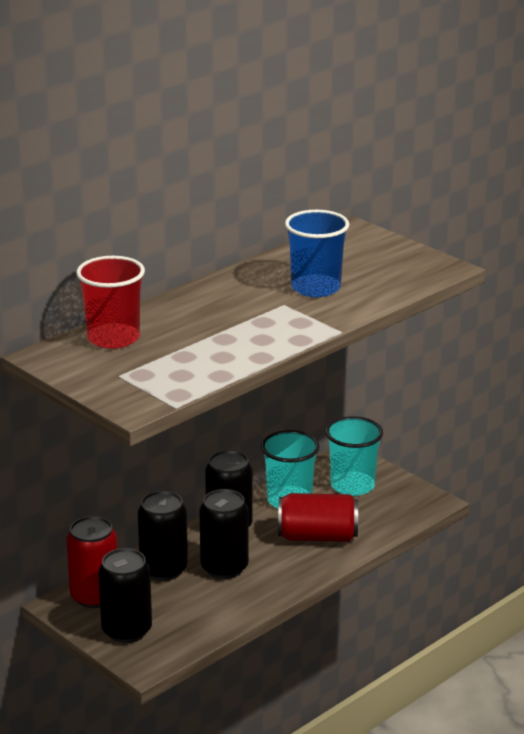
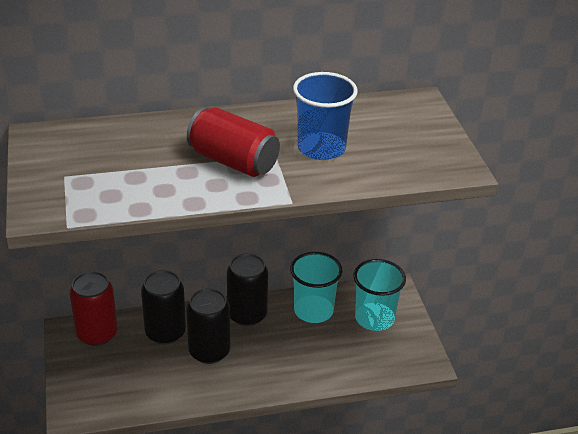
camera: 30 degrees right, 10 degrees up
red cup [76,256,145,349] -> none
black can [98,548,152,643] -> none
red can [278,493,358,542] -> red can moved to [187,107,280,177]

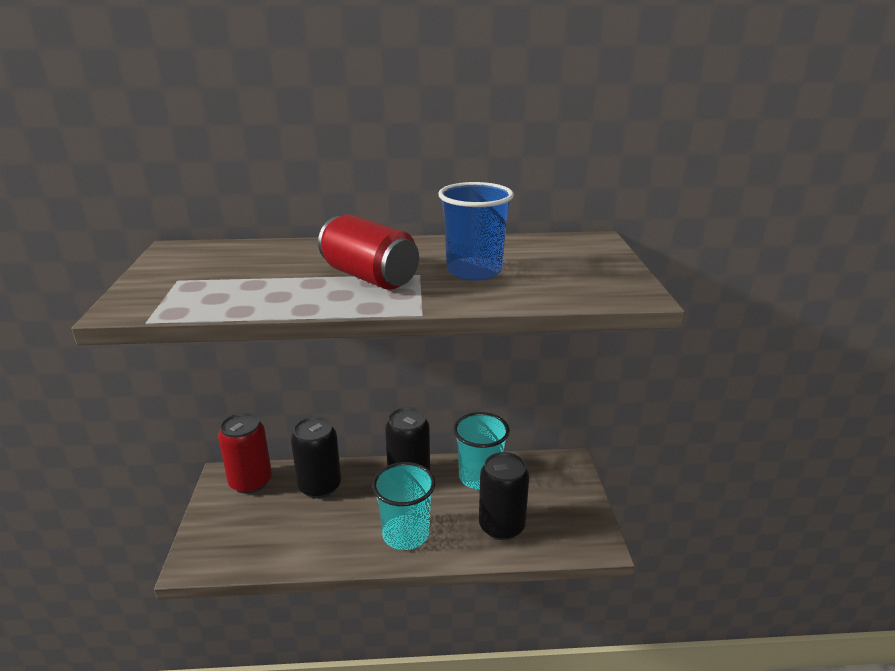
camera: 10 degrees right, 10 degrees down
black can [186,288,230,364] -> black can moved to [479,452,529,540]
turquoise cup [353,259,406,331] -> turquoise cup moved to [372,462,435,550]

